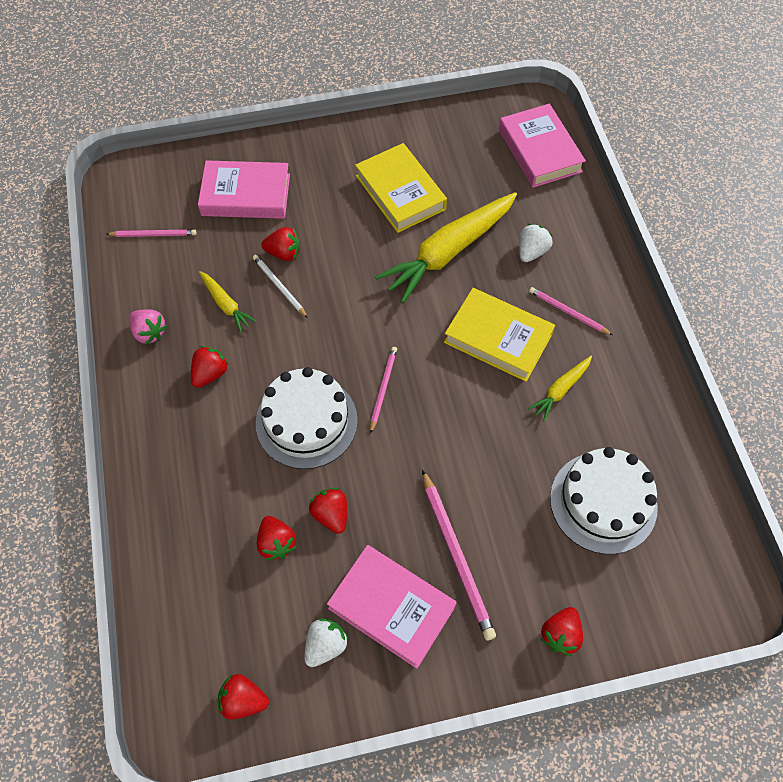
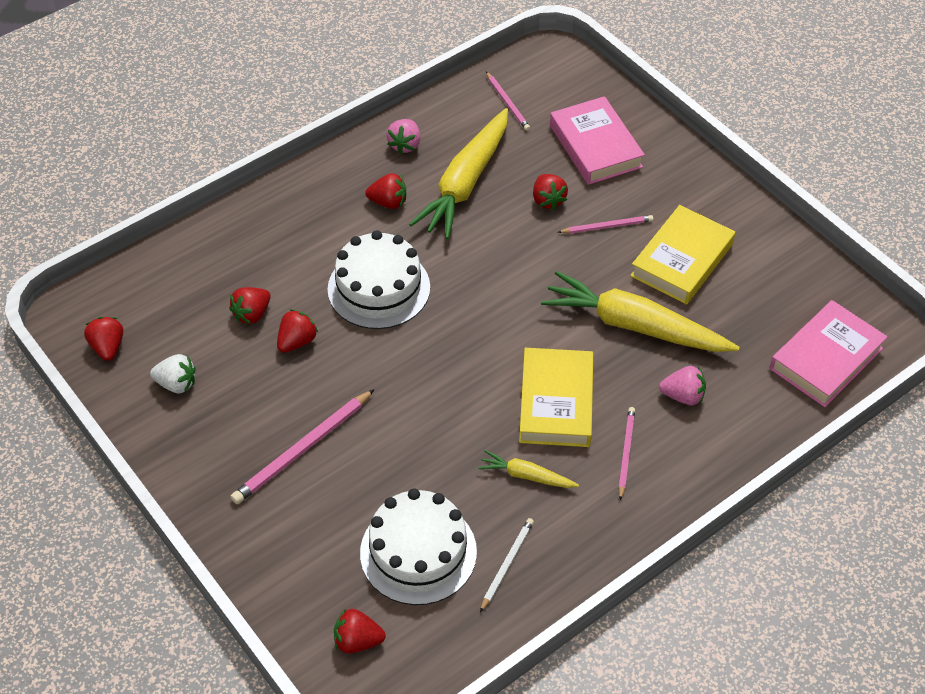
camera: 65 degrees right, 10 degrees down
yellow carrot [199,271,257,333] -> yellow carrot [409,108,508,239], size x2.12
white pencil [253,255,308,318] -> white pencil moved to [480,518,534,612]
pink book [327,545,457,669] -> none
pink pencil [370,347,397,434] -> pink pencil moved to [558,215,653,234]
white strawberry [519,224,553,262] -> pink strawberry [659,366,706,405]
red strawberry [541,607,583,656] -> red strawberry moved to [334,608,385,654]

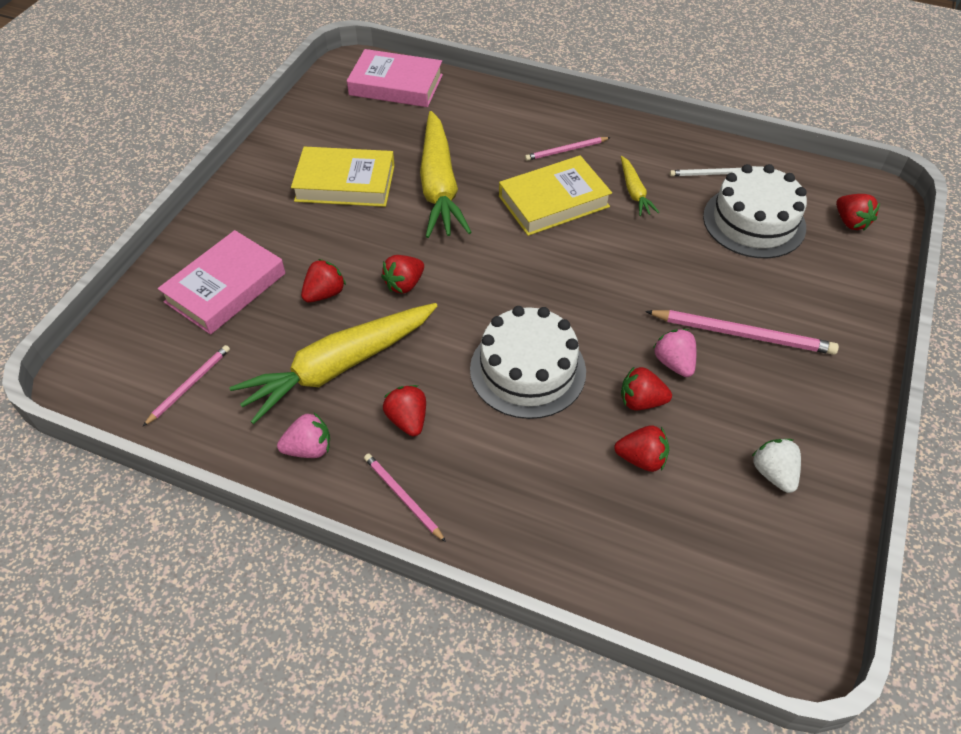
camera: 120 degrees left, 0 degrees up
red strawberry [84,317,123,361] -> red strawberry moved to [381,255,424,294]
yellow carrot [409,108,508,239] -> yellow carrot turned 150 degrees clockwise [229,303,437,424]
pink pencil [558,215,653,234] -> pink pencil moved to [364,454,446,542]
pink strawberry [659,366,706,405] -> pink strawberry moved to [653,329,697,377]

